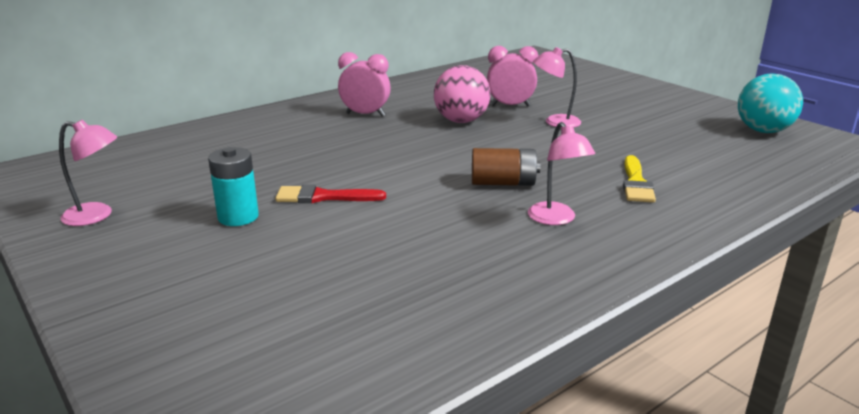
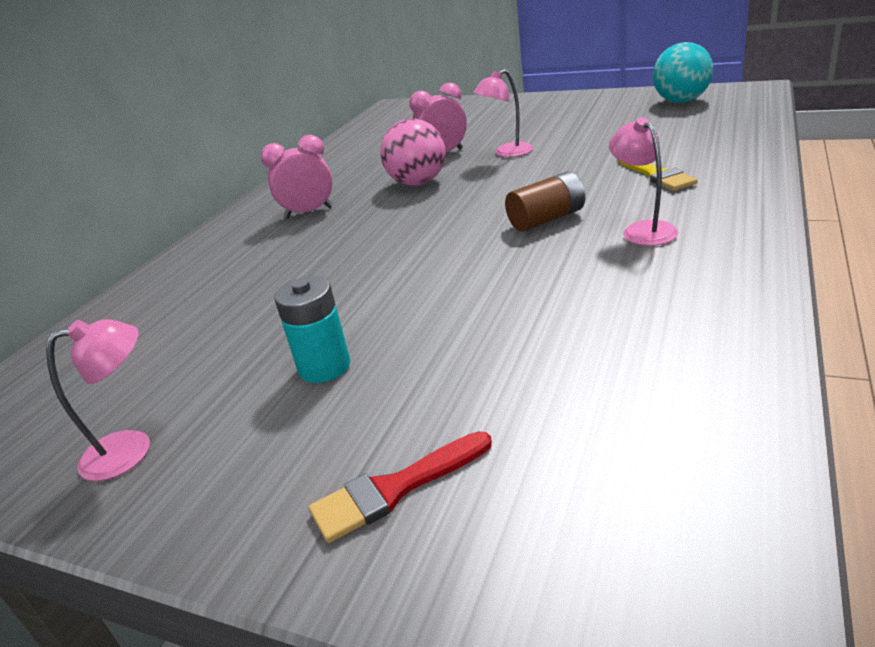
camera: 25 degrees left, 5 degrees up
red brush [275,184,386,203] -> red brush moved to [309,431,492,543]
pink lamp [528,122,595,225] -> pink lamp turned 150 degrees counterclockwise [609,117,678,246]

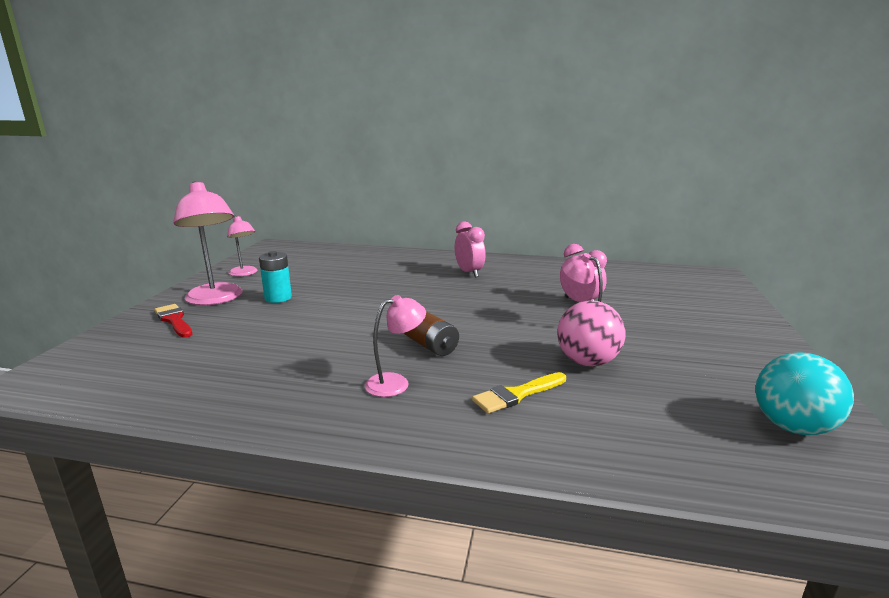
camera: 75 degrees right, 10 degrees down
pink ball [381,118,446,186] -> pink ball moved to [557,300,625,366]
none -> pink lamp [173,181,243,305]

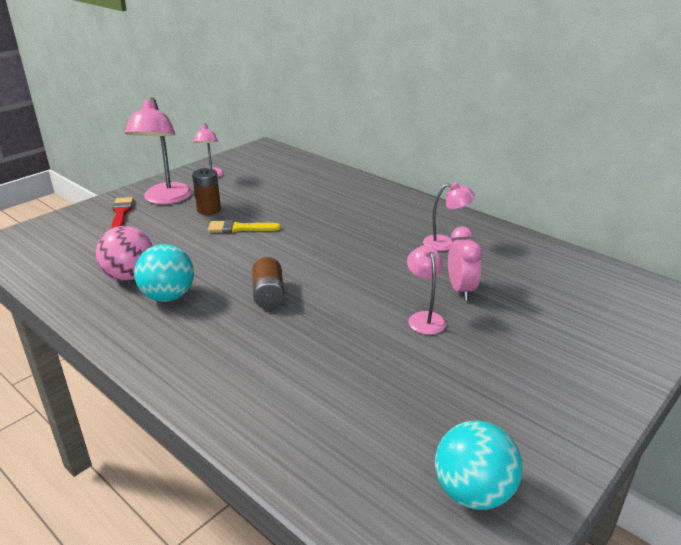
camera: 30 degrees right, 10 degrees up
turquoise battery [259,251,292,303] -> brown battery [192,168,221,215]
pink lamp [365,295,426,397] -> pink lamp moved to [423,182,475,251]
pink clock [455,221,486,277] -> none
yellow brush [472,372,566,414] -> yellow brush moved to [208,220,281,233]
pink ball [557,300,625,366] -> pink ball moved to [96,226,152,281]
none -> turquoise ball [134,244,194,302]

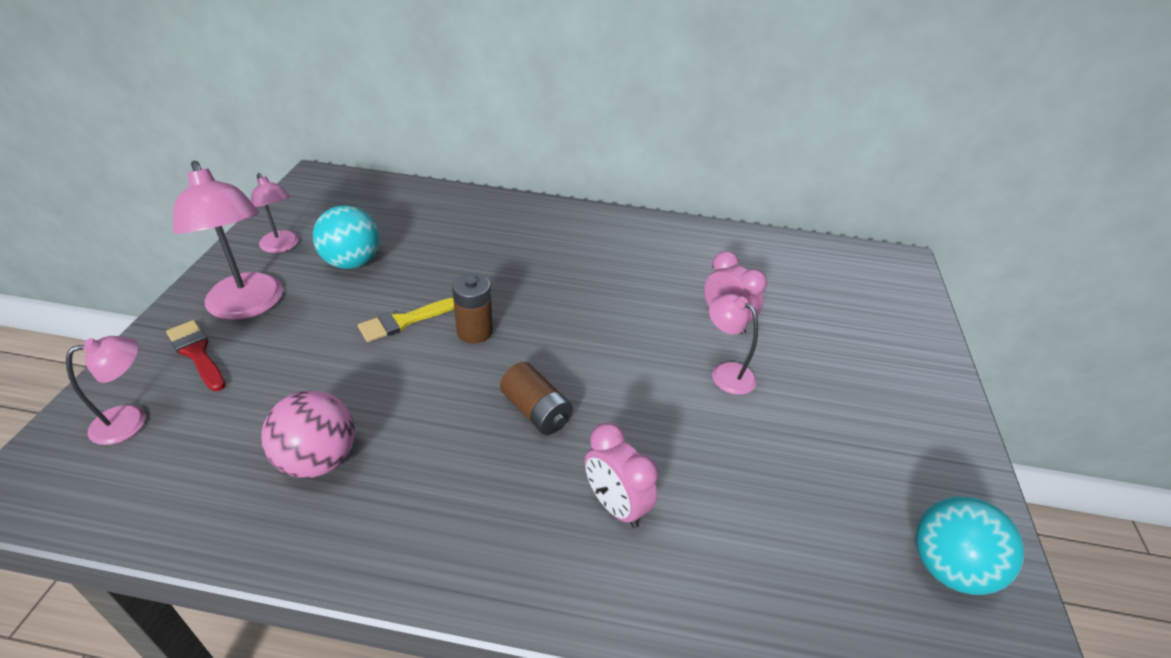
camera: 35 degrees left, 10 degrees up
turquoise ball [134,244,194,302] -> turquoise ball moved to [313,206,379,269]
brown battery [192,168,221,215] -> brown battery moved to [452,273,493,344]
pink lamp [423,182,475,251] -> pink lamp moved to [66,336,146,445]
none -> pink clock [585,423,658,528]

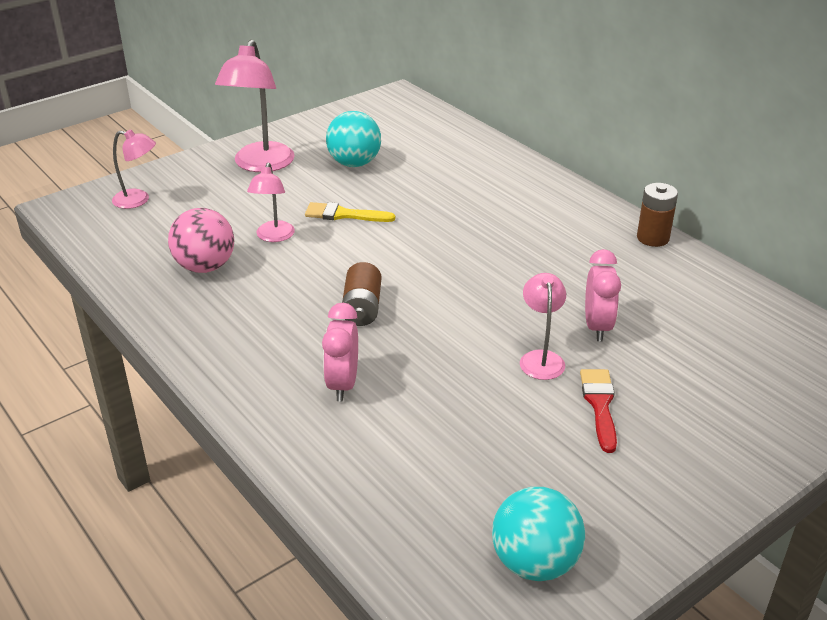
camera: 45 degrees right, 5 degrees down
red brush [166,320,226,391] -> red brush moved to [580,369,617,453]
pink lamp [251,173,299,253] -> pink lamp moved to [247,162,295,242]
brown battery [452,273,493,344] -> brown battery moved to [637,183,678,247]

